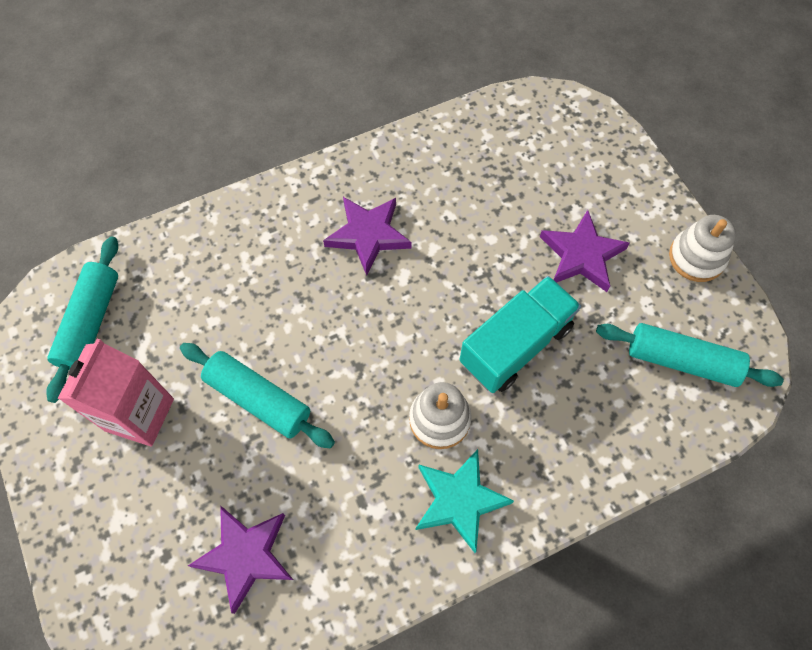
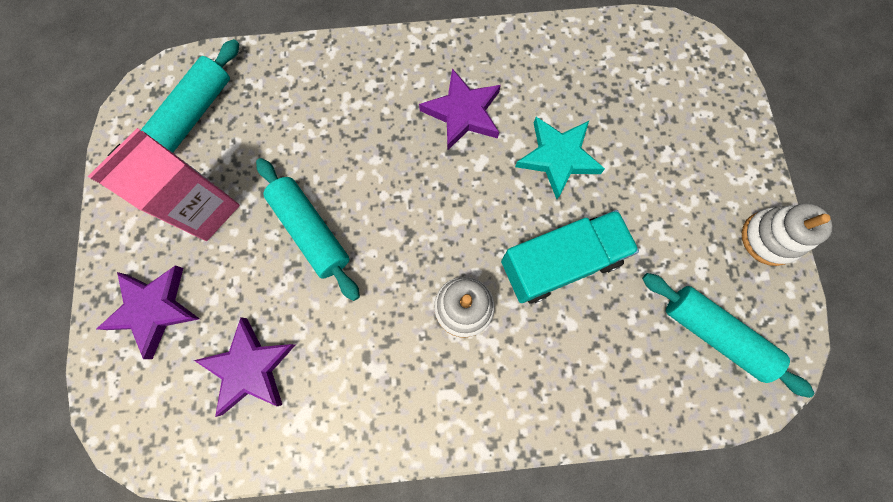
camera: 20 degrees right, 10 degrees up
turquoise star [416,449,514,553] -> turquoise star moved to [515,117,605,199]
purple star [540,210,630,292] -> purple star moved to [97,265,200,359]

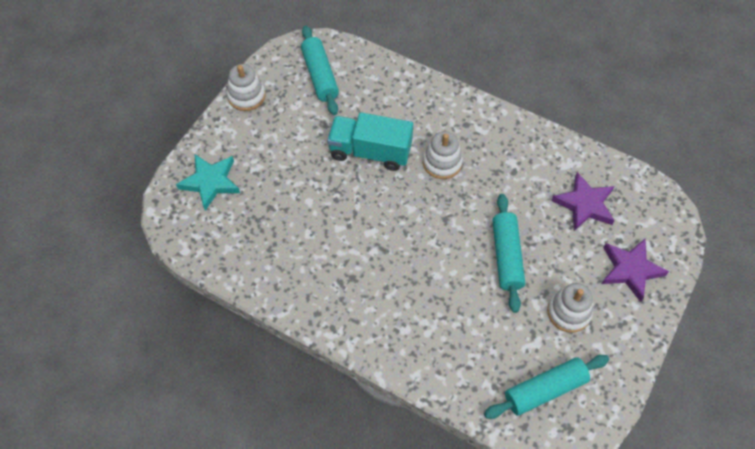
camera: 145 degrees left, 15 degrees down
pink carton [88,128,240,241] -> white stacking toy [547,283,593,333]
purple star [419,68,501,151] -> none
turquoise star [515,117,605,199] -> turquoise star moved to [176,154,240,211]

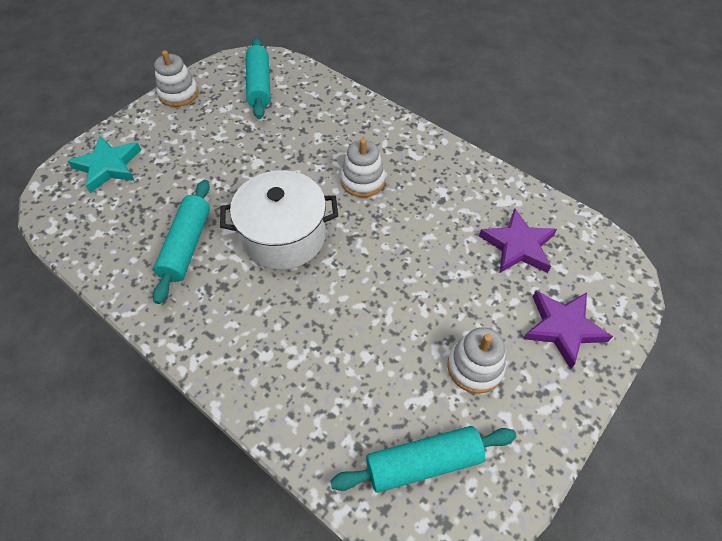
camera: 10 degrees right, 5 degrees down
turquoise truck [327,112,413,171] -> none
turquoise rolling pin [492,194,525,313] -> turquoise rolling pin moved to [153,180,210,304]
none -> white pot [220,170,338,270]

